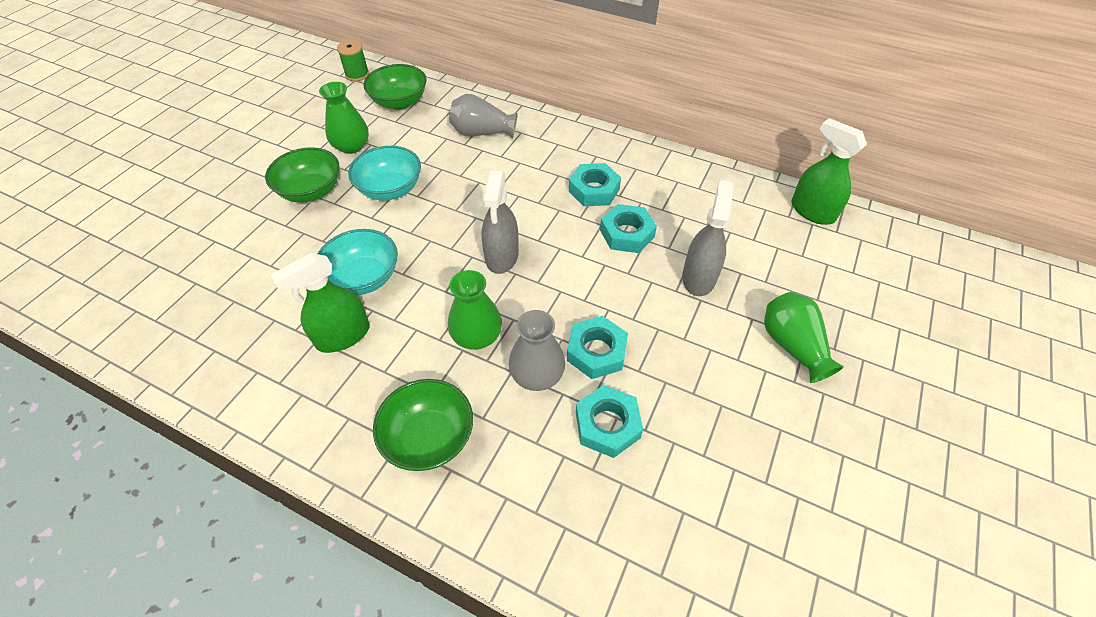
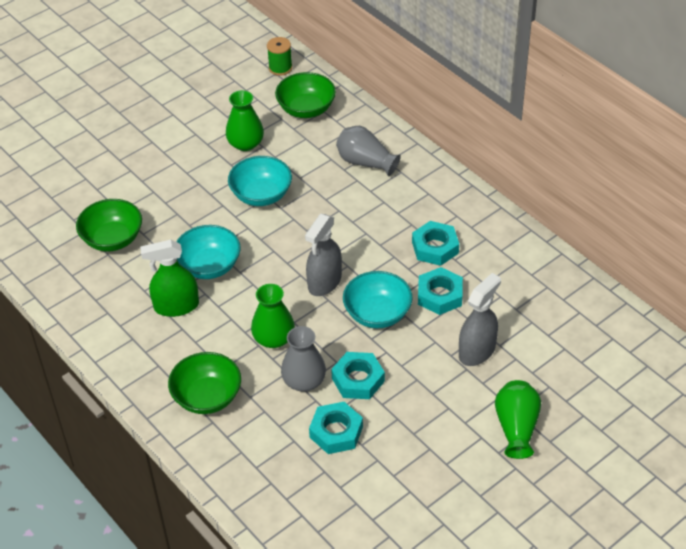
camera: 25 degrees right, 5 degrees down
green bowl [265,147,340,203] -> green bowl moved to [76,199,142,252]
green spray bottle [792,118,867,225] -> none
none -> turquoise bowl [343,271,412,328]

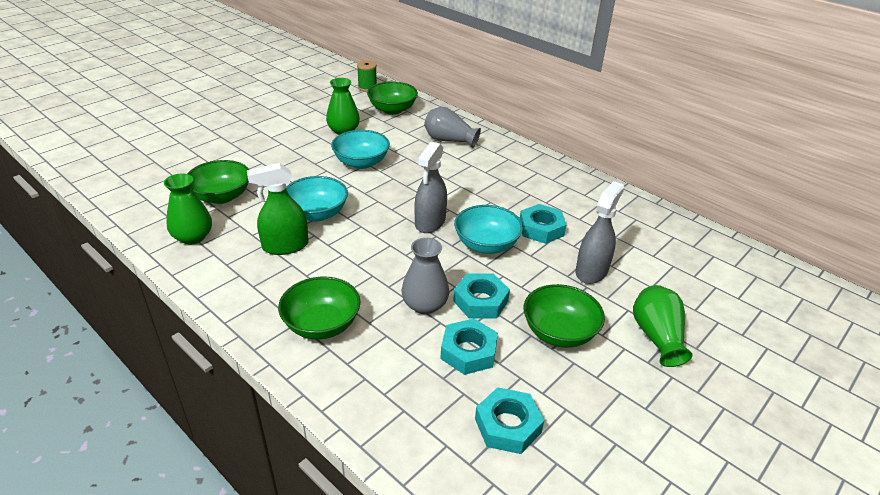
camera: 10 degrees left, 10 degrees down
green vase [251,284,295,348] -> green vase moved to [164,173,212,245]
turquoise nut [412,221,459,266] -> turquoise nut moved to [475,387,544,454]
none -> green bowl [523,284,605,348]

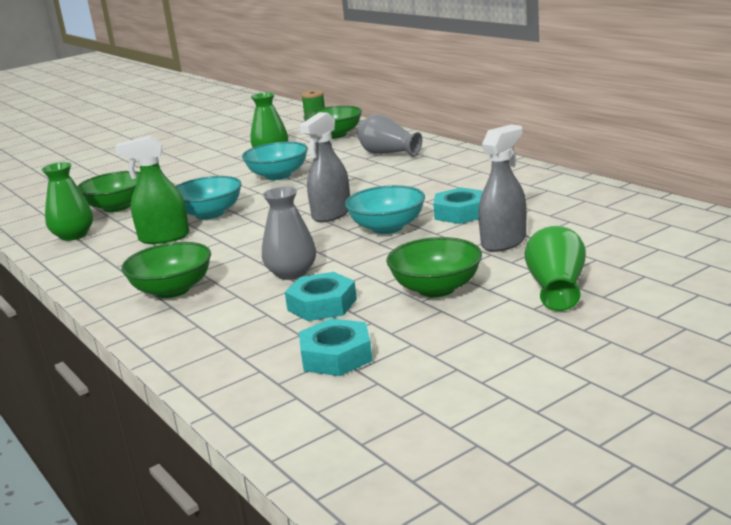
camera: 15 degrees right, 15 degrees down
turquoise nut [453,273,510,318] -> none

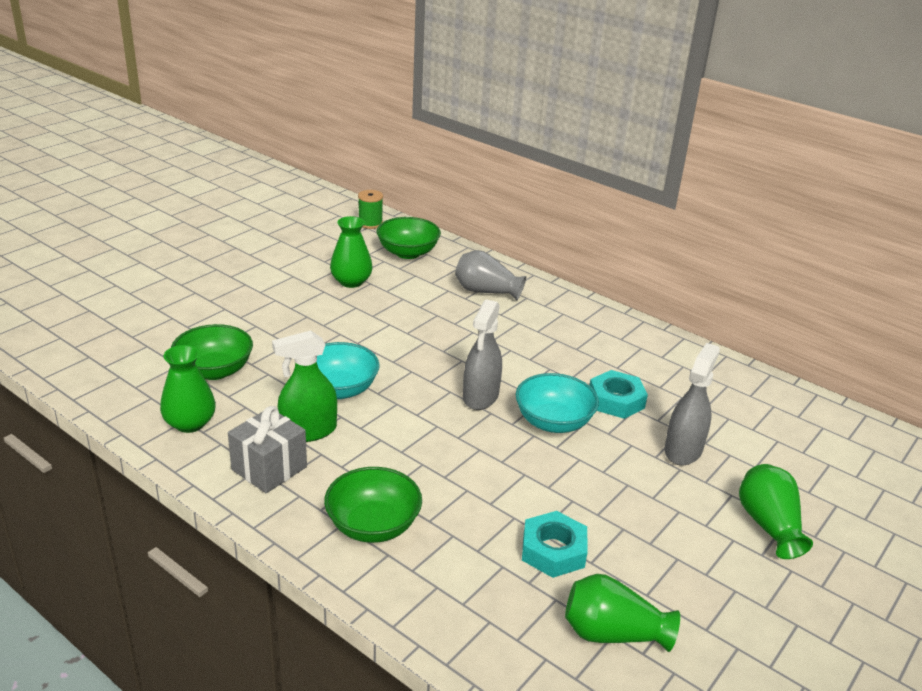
camera: 20 degrees left, 10 degrees up
turquoise bowl [242,142,308,180] -> none
grey vase [262,187,316,280] -> none
turquoise nut [299,318,373,376] -> green vase [565,574,680,652]
green bowl [386,237,482,297] -> none
none -> grey gift [228,406,307,493]

